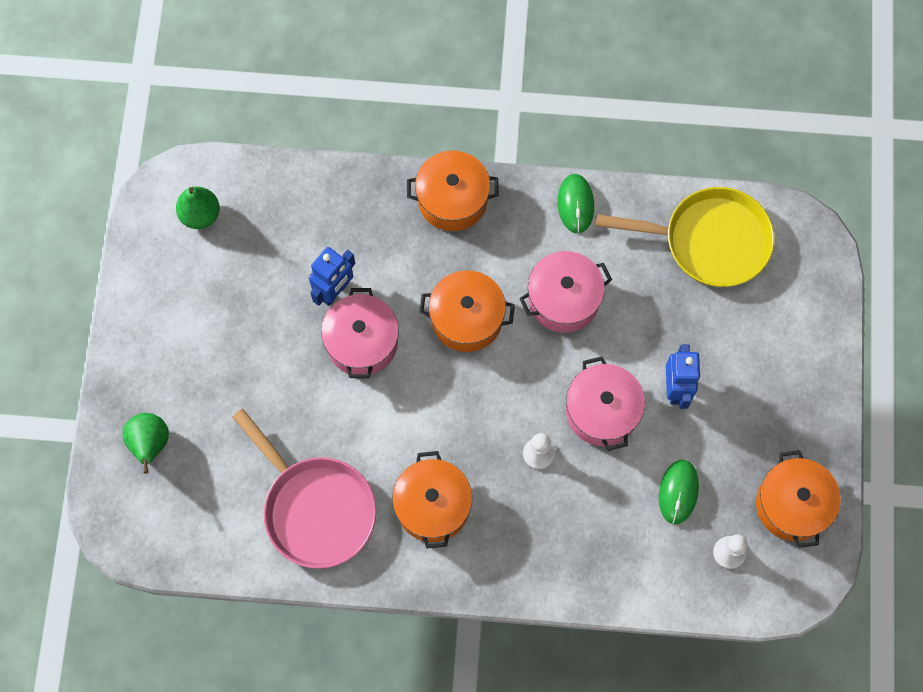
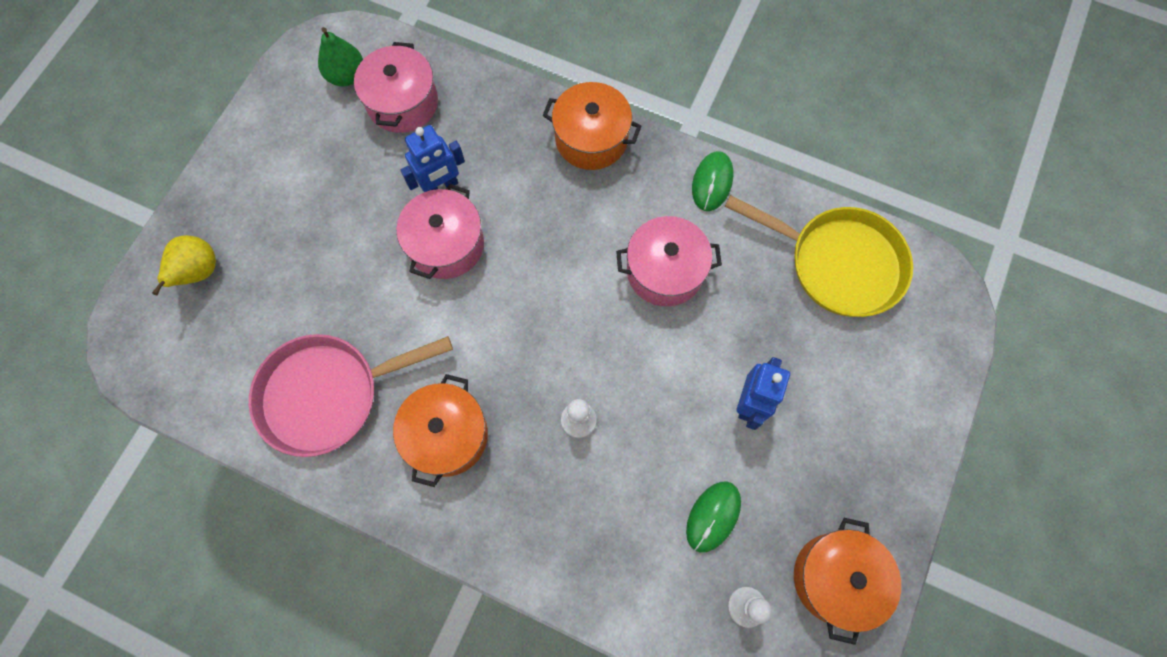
camera: 20 degrees right, 0 degrees up
green pear [123,413,169,474] -> yellow pear [152,235,216,295]
pink pan [233,409,377,569] -> pink pan turned 90 degrees clockwise [248,334,453,457]
orange pot [419,270,515,352] -> none
pink pot [566,356,645,451] -> pink pot moved to [354,42,438,133]

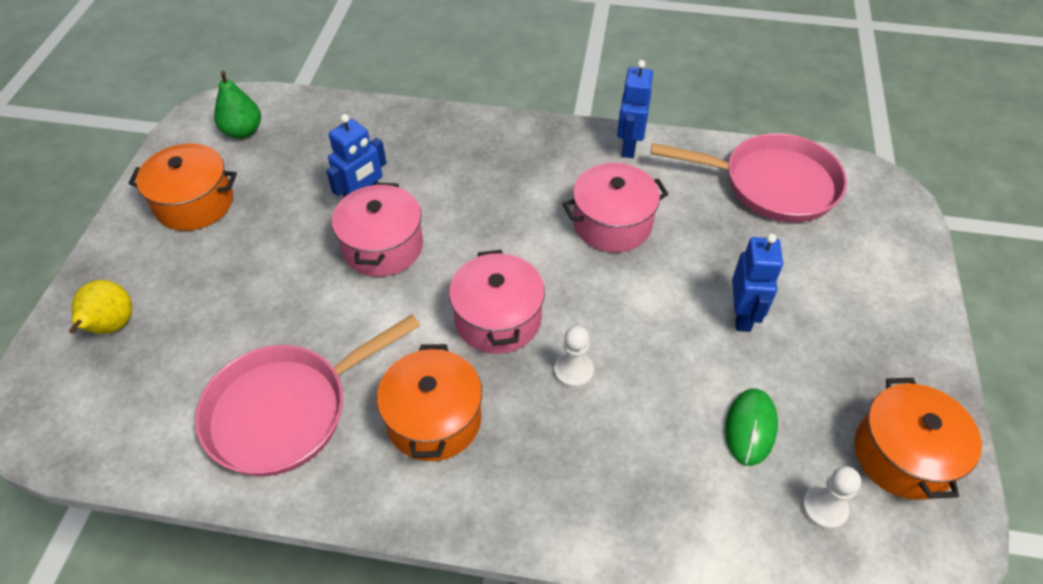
camera: 15 degrees left, 20 degrees down
pink pot [354,42,438,133] -> pink pot moved to [449,250,545,354]
orange pot [542,82,641,170] -> orange pot moved to [128,143,237,231]
green mouse [692,151,733,211] -> blue robot [617,60,653,158]
yellow pan [725,195,913,317] -> pink pan [650,133,847,222]

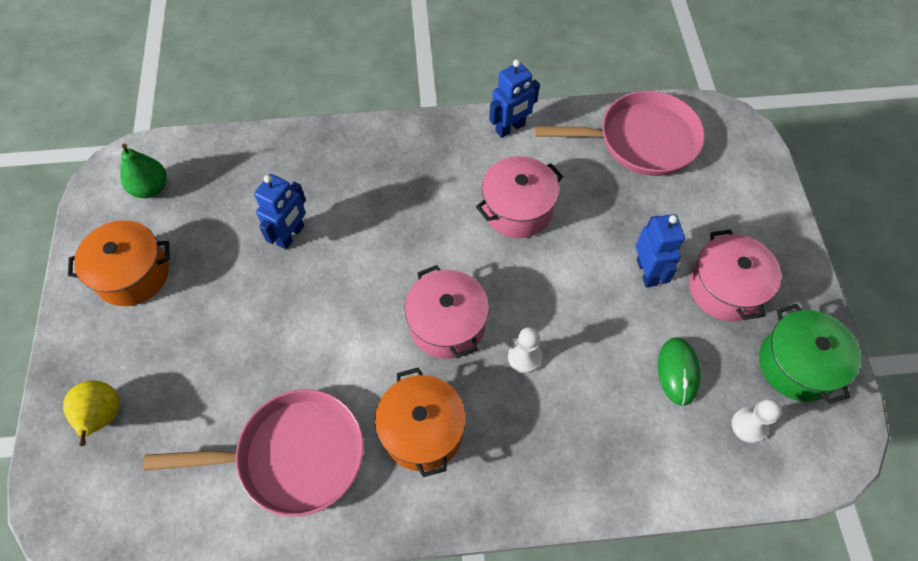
camera: 15 degrees left, 10 degrees up
pink pan [195,314,420,476] -> pink pan turned 135 degrees counterclockwise [143,389,364,517]
pink pot [332,182,423,277] -> pink pot moved to [689,229,781,321]
blue robot [617,60,653,158] -> blue robot turned 120 degrees counterclockwise [489,60,540,138]
orange pot [855,378,982,500] -> green pot [759,304,861,404]

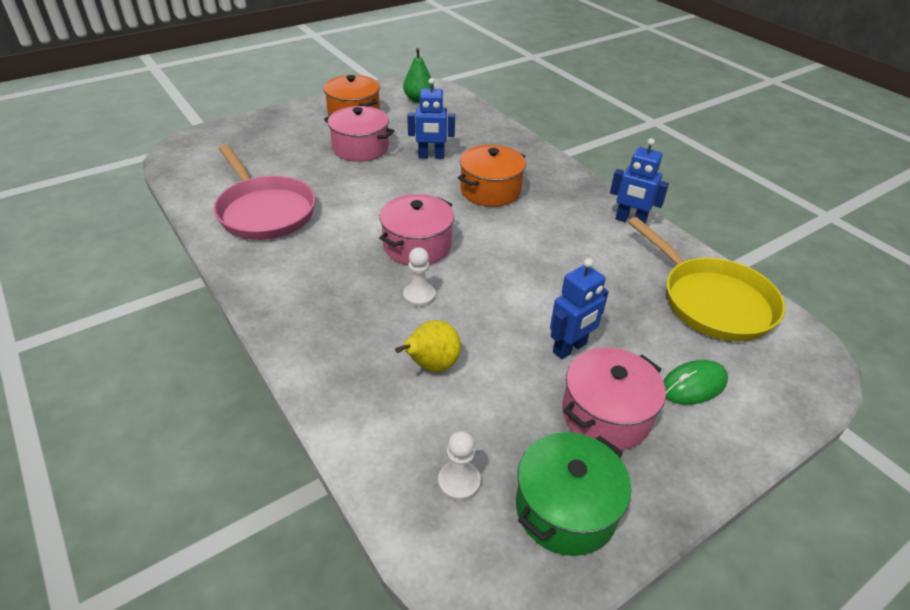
camera: 60 degrees right, 20 degrees down
yellow pear [63,380,120,446] -> yellow pear moved to [395,320,461,372]
orange pot [375,367,466,477] -> orange pot moved to [458,145,526,207]
pink pot [476,156,563,238] -> pink pot moved to [324,106,395,162]
pink pan [534,91,705,176] -> yellow pan [628,217,785,341]
green mouse [658,337,701,406] -> green mouse moved to [663,360,728,405]

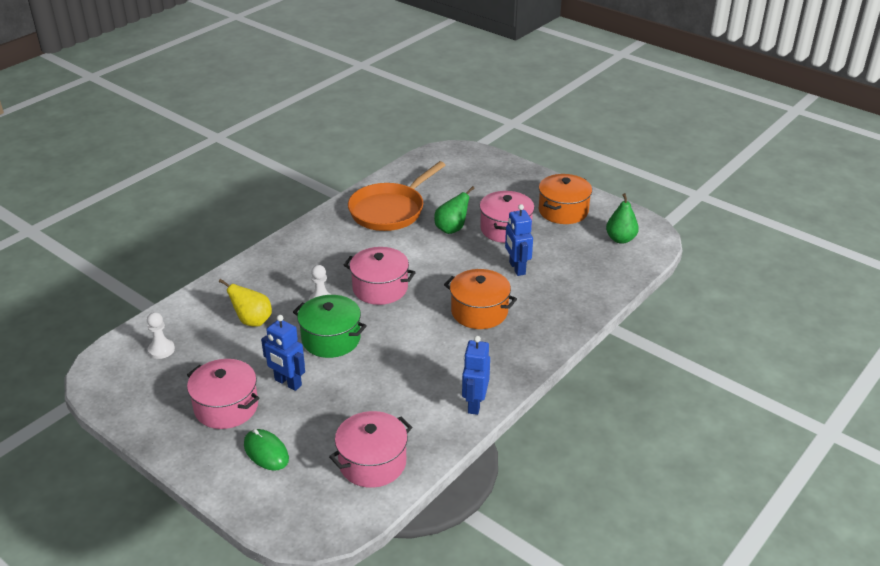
camera: 75 degrees right, 5 degrees down
pink pan [214,144,316,240] -> orange pan [348,161,445,231]
green pot [516,432,631,556] -> green pot moved to [293,295,367,358]
yellow pan [628,217,785,341] -> pink pot [329,411,412,488]
none -> green pear [434,186,475,234]

